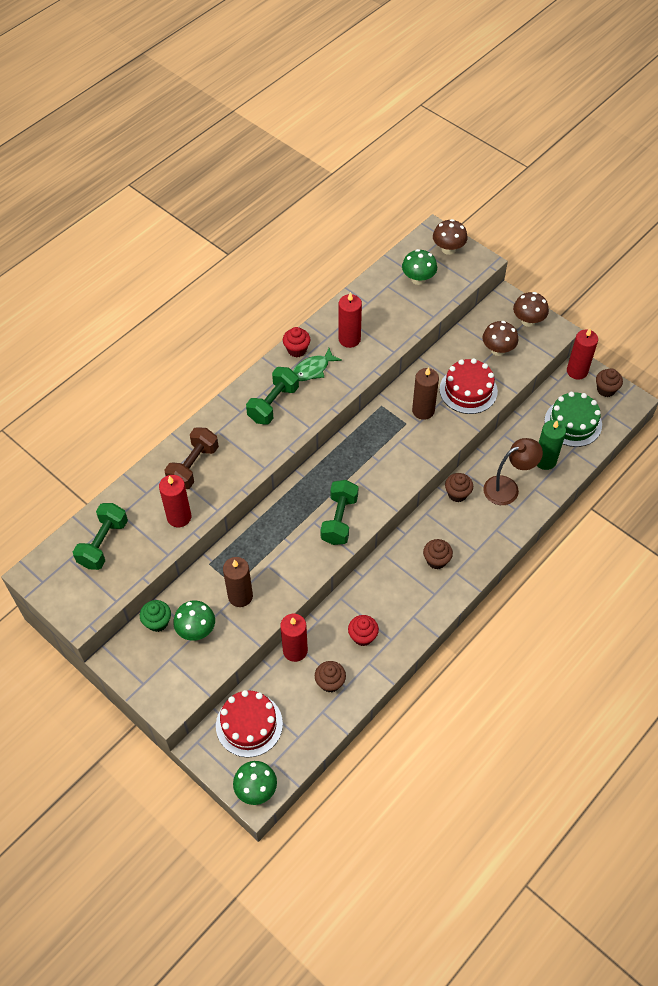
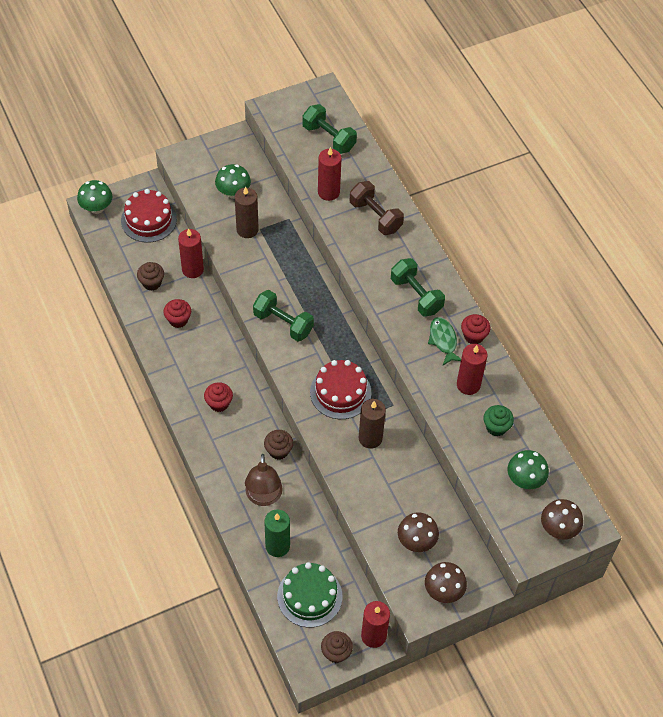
camera: 110 degrees right, 0 degrees up
green cupcake [140,600,171,632] -> green cupcake moved to [484,405,514,436]
brown cupcake [423,539,453,569] -> red cupcake [204,382,233,412]
red cake [440,358,498,414] -> red cake moved to [310,360,371,419]

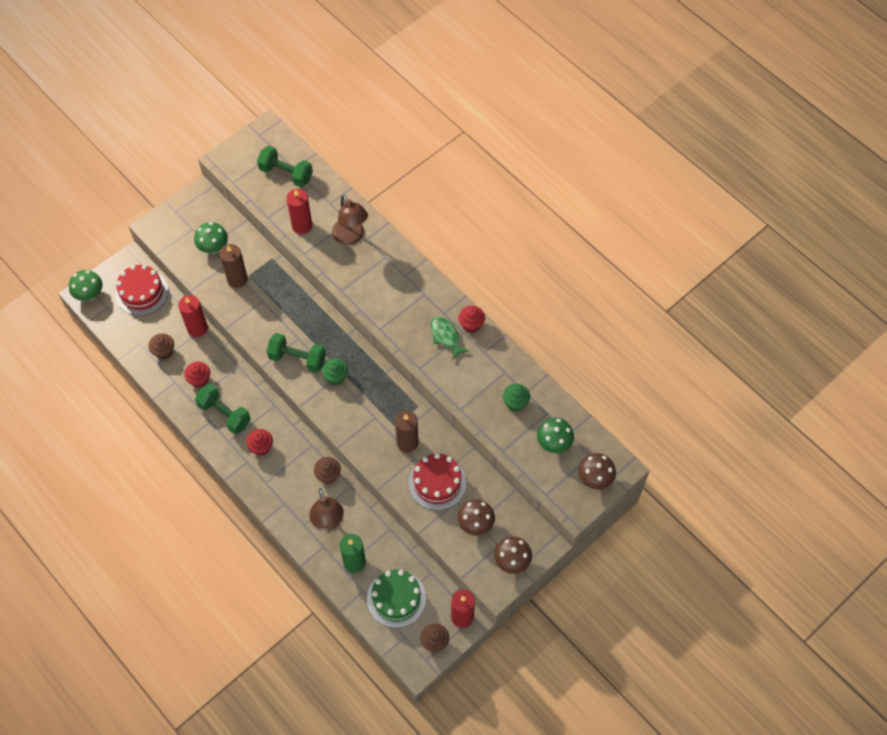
camera: 15 degrees left, 5 degrees up
red cake [310,360,371,419] -> red cake moved to [408,453,466,510]
brown dumbbell [350,181,404,235] -> brown lamp [332,194,368,245]
green dumbbell [391,258,445,317] -> green dumbbell moved to [195,384,251,434]
red candle [457,344,487,395] -> none
none -> green cupcake [322,358,348,385]

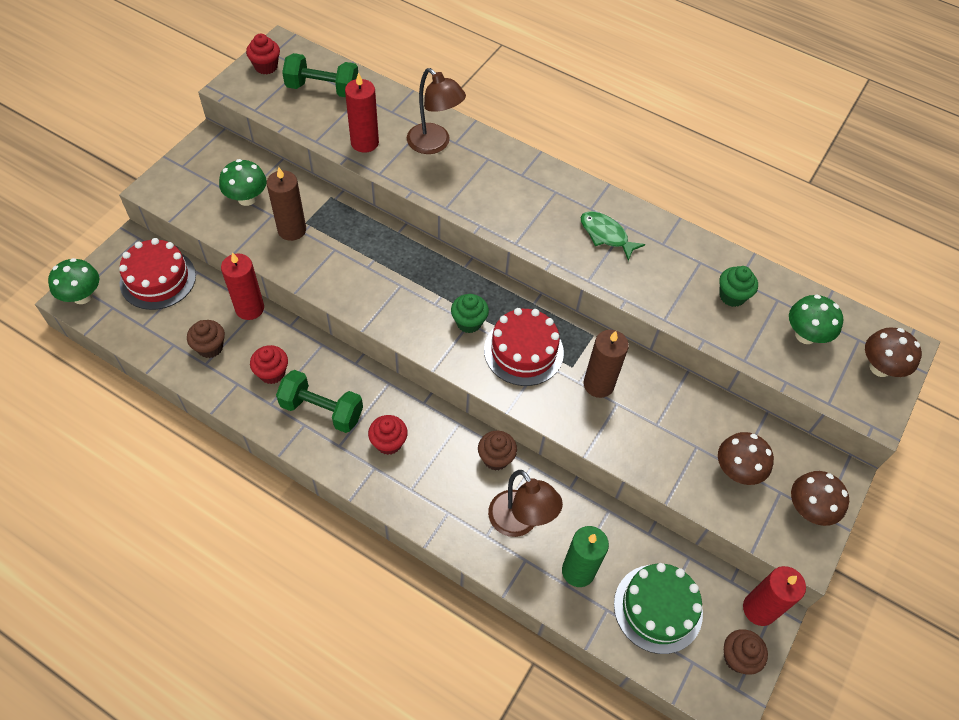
camera: 20 degrees left, 5 degrees down
green dumbbell [266,333,326,373] -> none
red cake [408,453,466,510] -> red cake moved to [484,308,564,386]
red cupcake [458,306,485,333] -> red cupcake moved to [246,34,280,74]

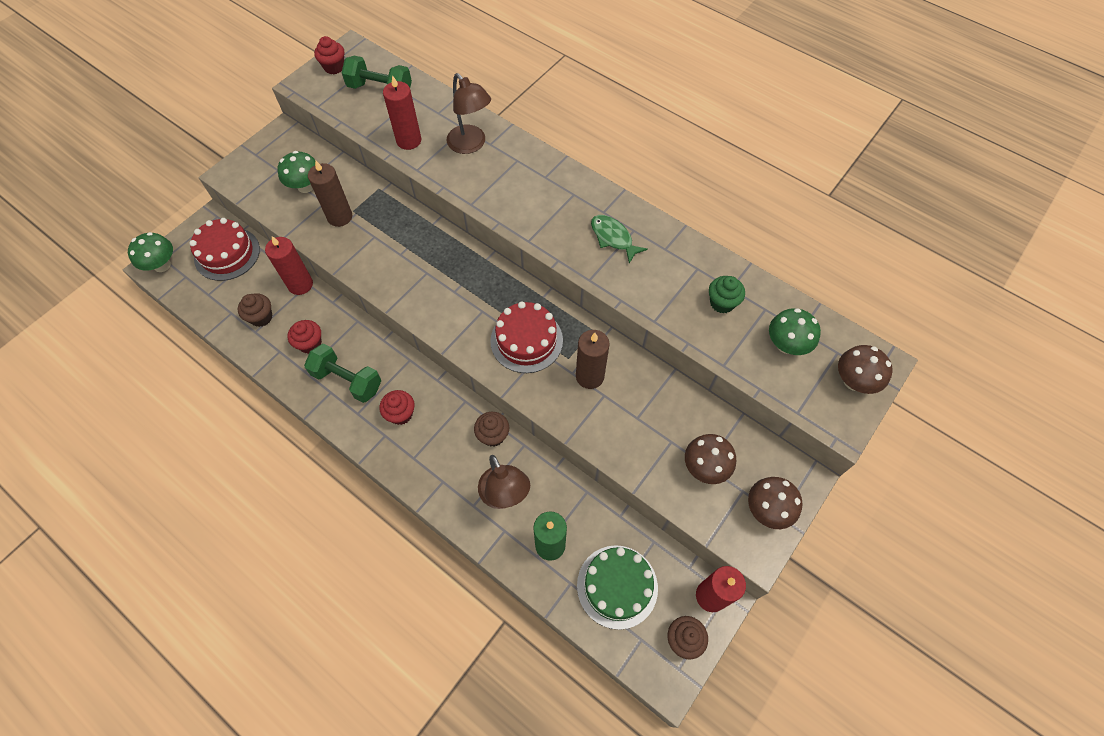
camera: 10 degrees right, 5 degrees up
green cupcake [451,294,489,333] -> none

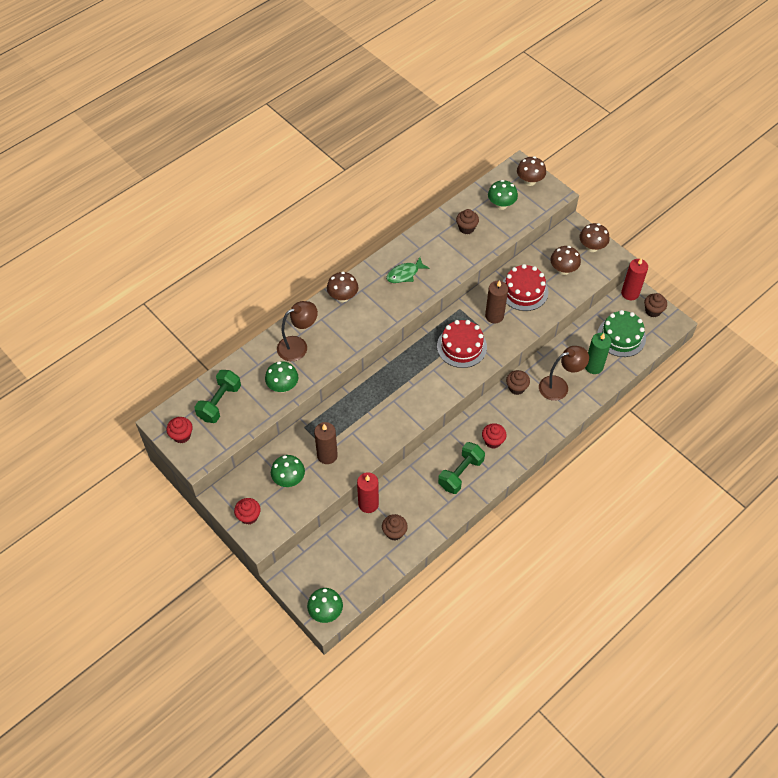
camera: 80 degrees left, 5 degrees down
red cake [189,218,260,281] -> red cake moved to [503,264,549,311]
red cupcake [288,320,322,354] -> red cupcake moved to [234,498,261,525]
red candle [383,75,421,150] -> green mushroom [265,361,298,392]
green cupcake [709,276,745,313] -> brown cupcake [456,209,479,234]
none -> brown mushroom [327,272,358,302]

